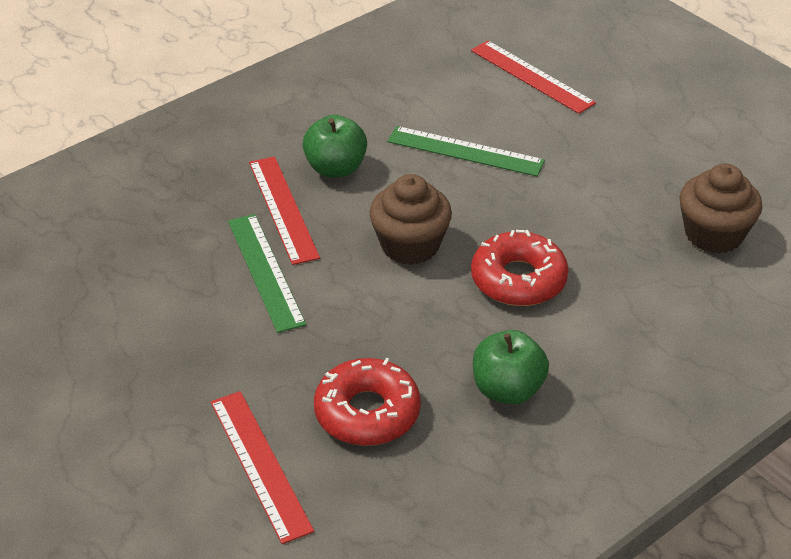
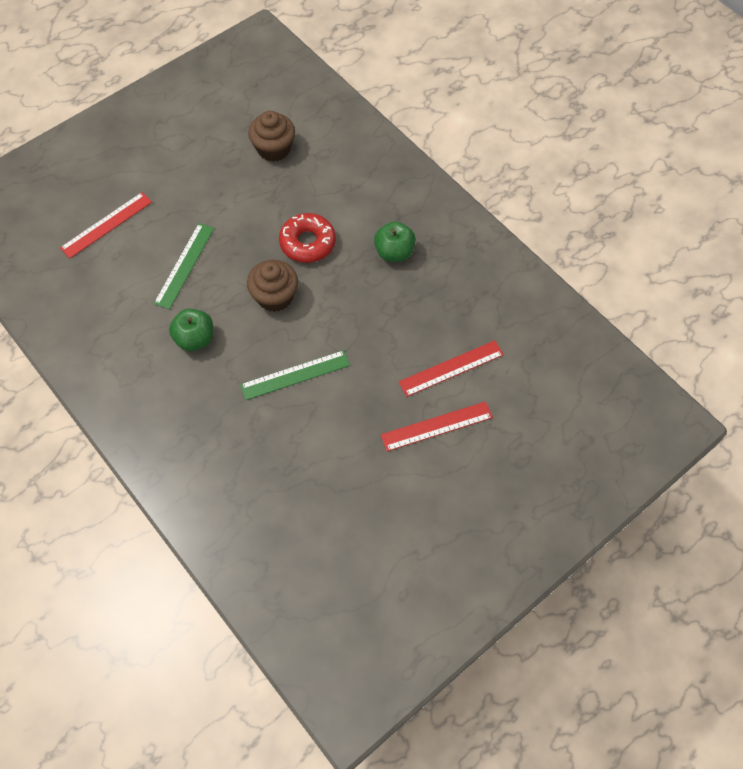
camera: 90 degrees left, 20 degrees up
red ruler [249,157,320,265] -> red ruler moved to [381,401,493,451]
red donut [314,358,421,446] -> none

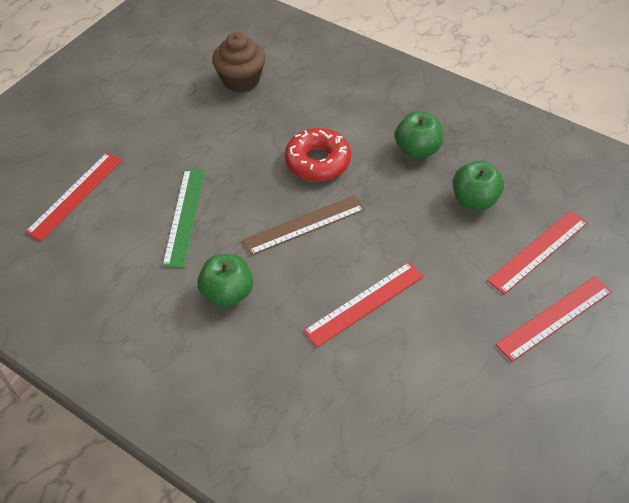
camera: 15 degrees left, 10 degrees down
green ruler [240,350,350,400] -> red ruler [303,262,424,347]
brown cupcake [247,260,298,312] -> brown ruler [242,195,365,256]
none -> green apple [453,161,504,210]

